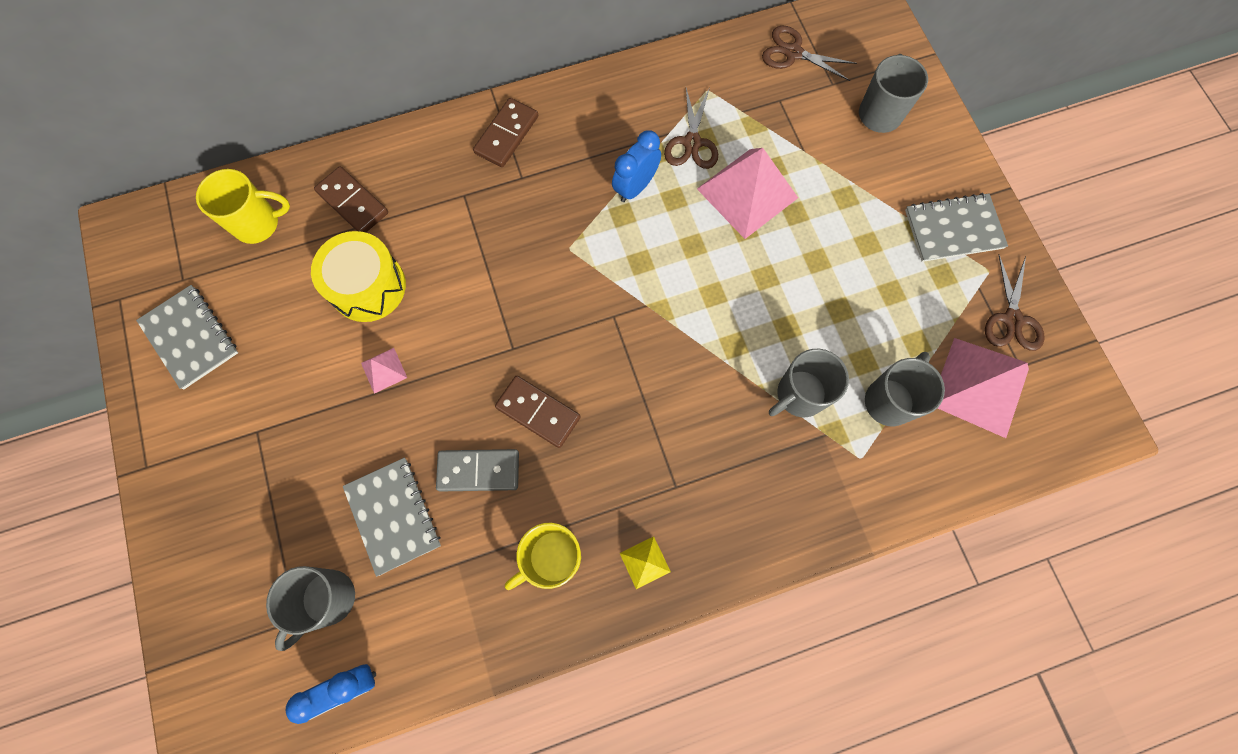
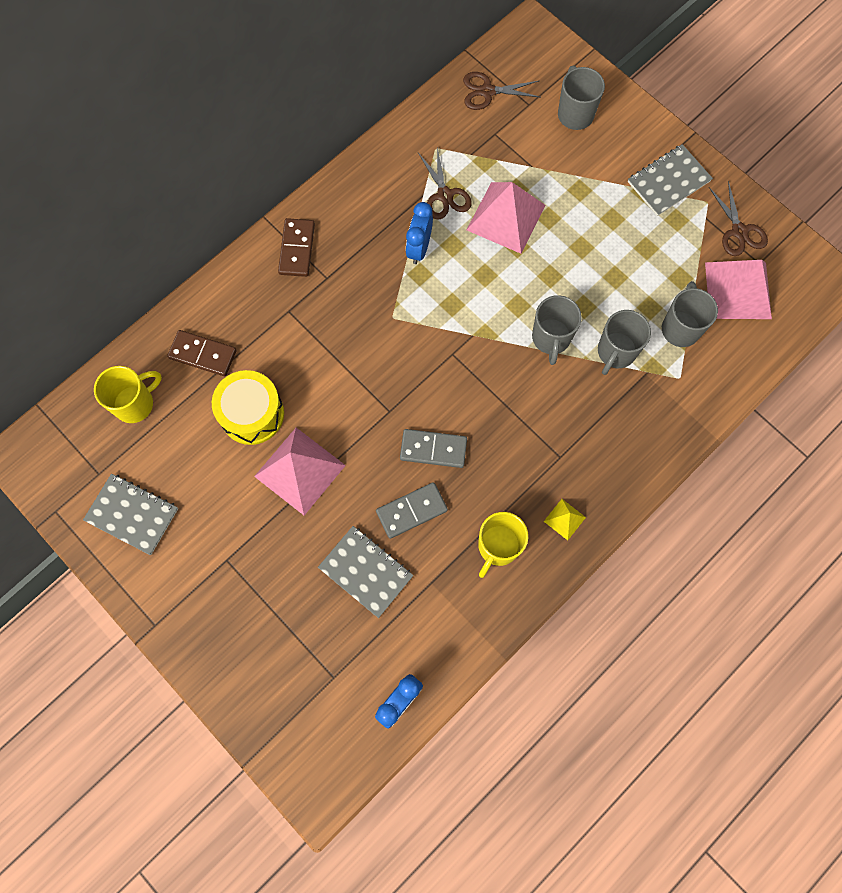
camera: 25 degrees left, 0 degrees up
grey mug [266,566,355,651] -> grey mug moved to [532,295,582,365]
pink pyramid [361,348,407,394] -> pink pyramid [254,428,346,515], size x2.18
brown domino [495,376,581,448] -> grey domino [400,429,467,468]

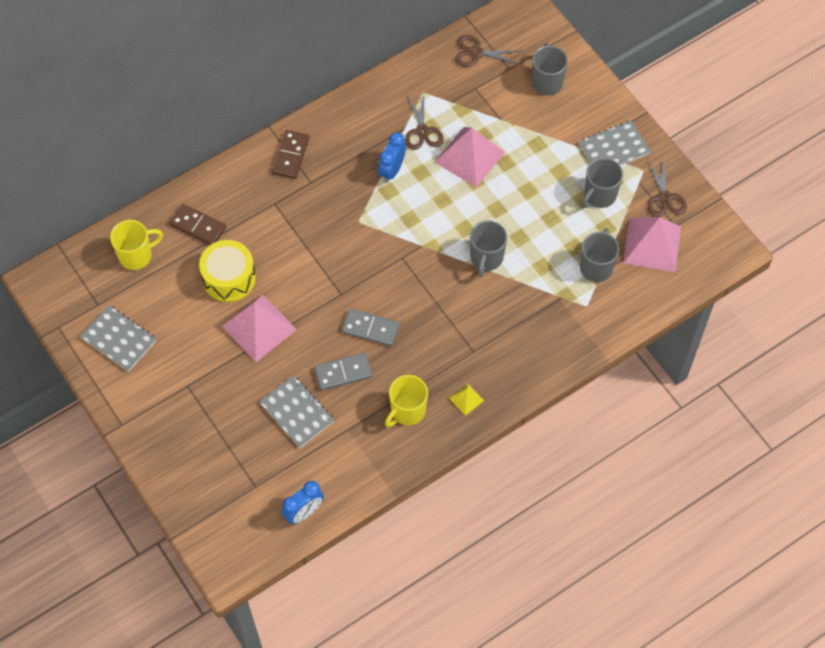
camera: 10 degrees right, 10 degrees down
grey mug [598,310,651,375] -> grey mug moved to [582,158,623,208]

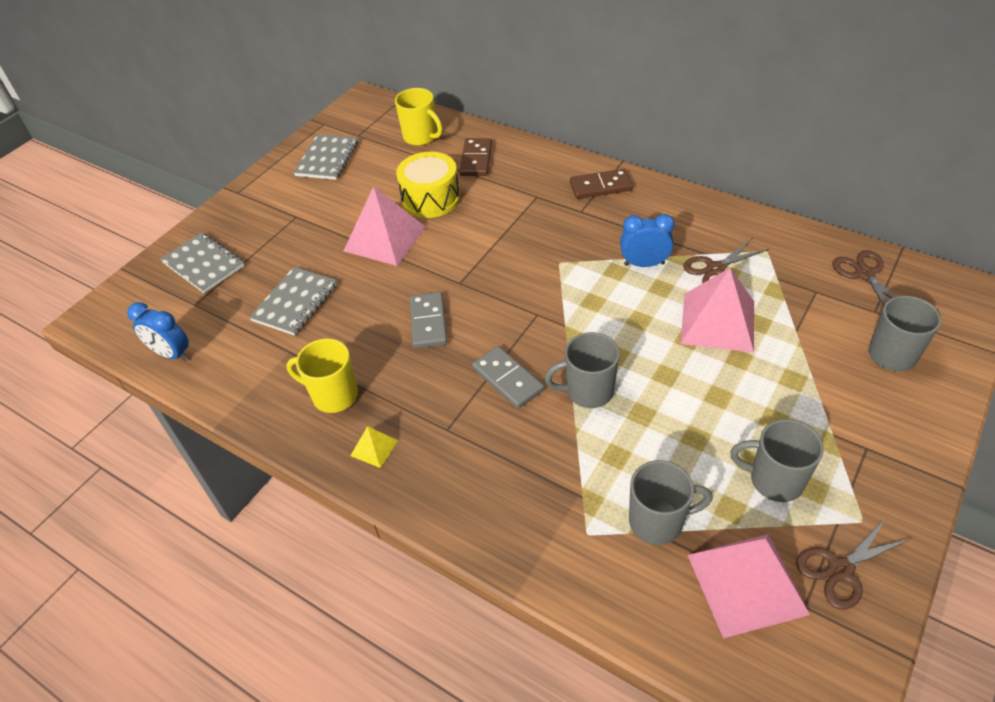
camera: 70 degrees right, 15 degrees down
grey domino [314,353,372,391] -> grey domino moved to [472,346,544,409]
grey notebook [579,120,651,166] -> grey notebook moved to [160,233,244,293]

